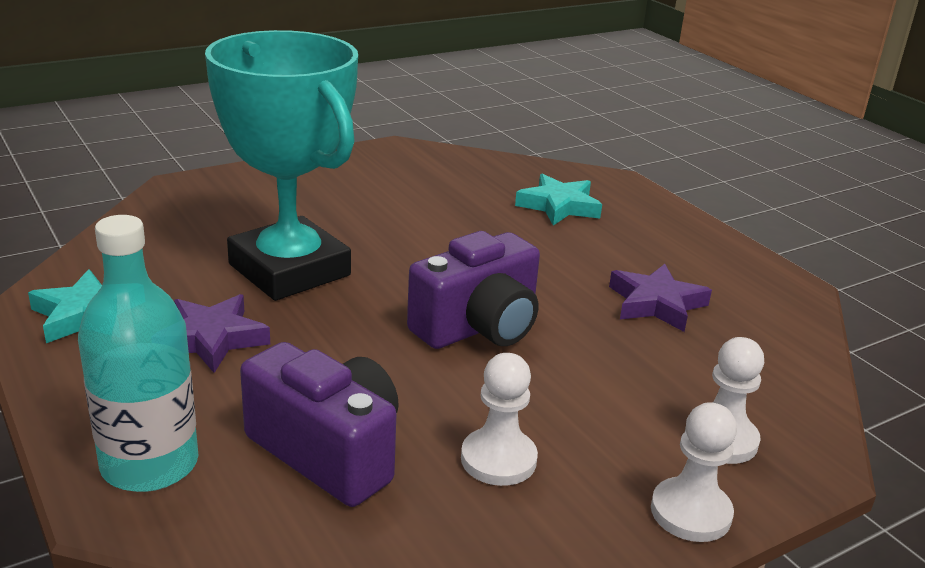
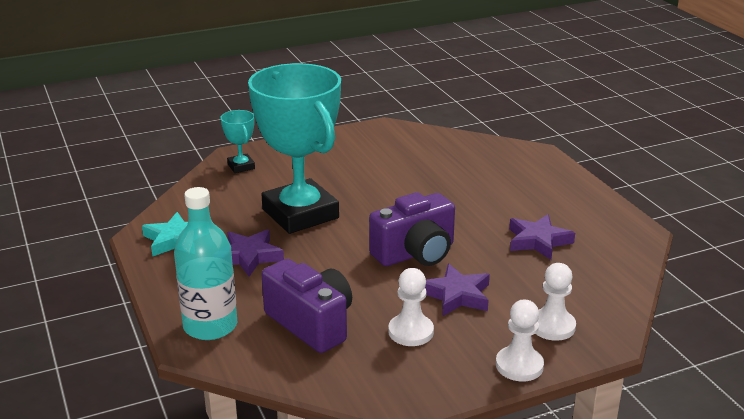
camera: 10 degrees right, 0 degrees up
turquoise star [515,174,602,225] -> none
none -> turquoise trophy [220,110,255,173]
none -> purple star [425,264,490,316]

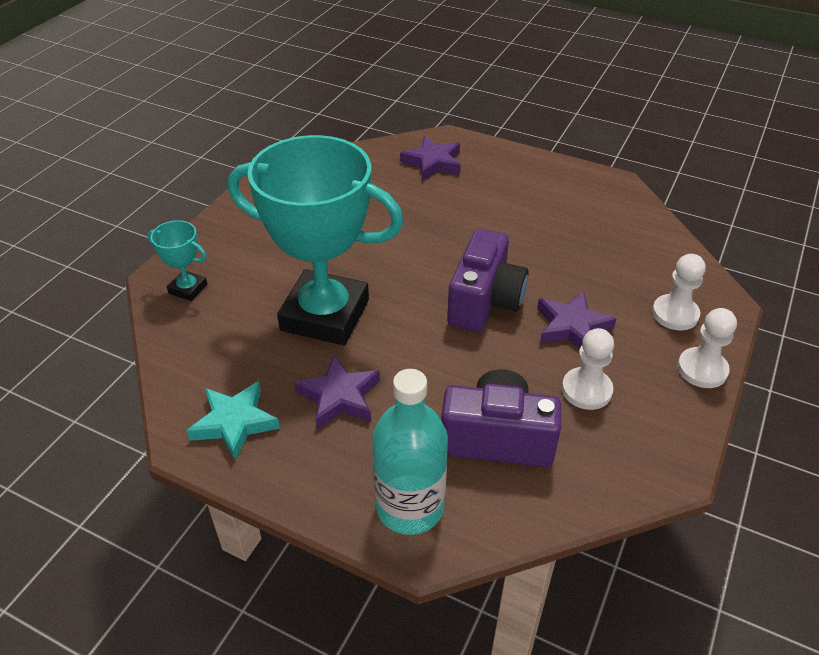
camera: 40 degrees left, 15 degrees up
purple star [509,214,575,260] -> purple star moved to [400,136,461,181]

